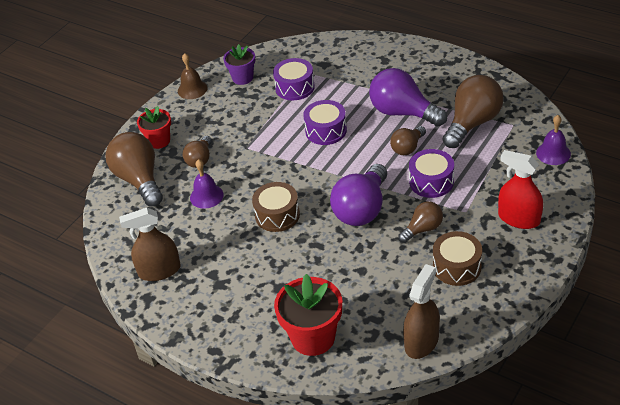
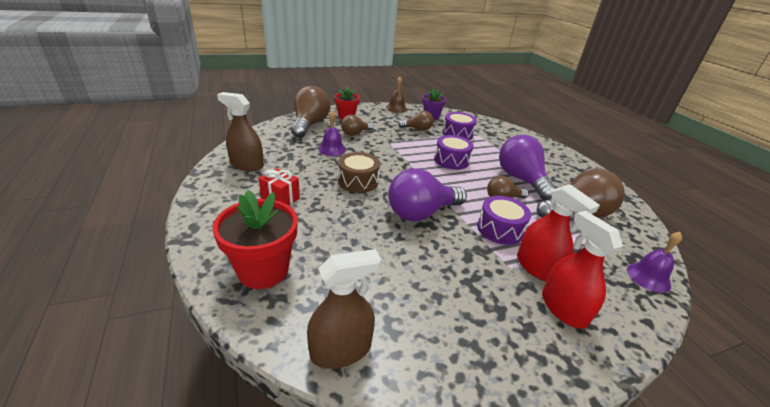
camera: 30 degrees right, 10 degrees down
brown light bulb [398,201,443,243] -> brown light bulb moved to [398,111,434,131]
brown drum [433,231,482,286] -> none
none -> red gift [259,168,300,205]
none -> red spray bottle [517,184,600,282]

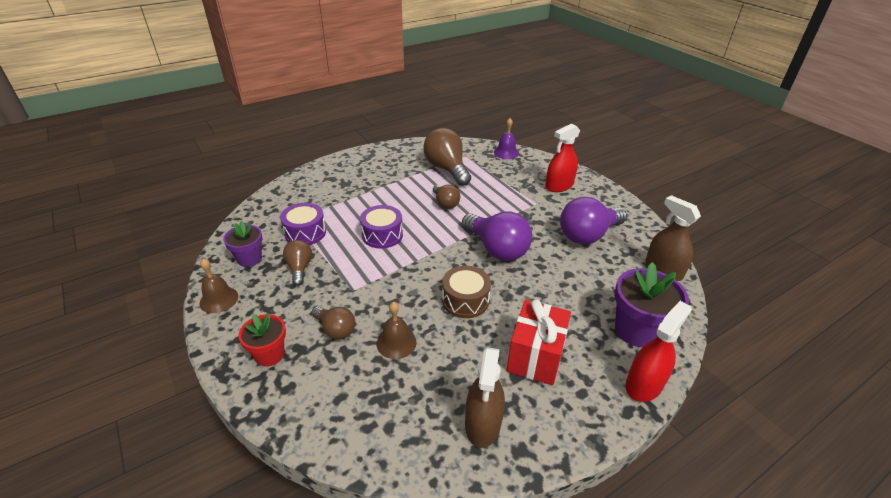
camera: 100 degrees left, 5 degrees up
red flower pot [213,190,298,289] -> purple flower pot [615,262,689,347]
red gift [259,168,300,205] -> red gift [506,299,571,385], size x1.62
brown light bulb [291,86,331,138] -> none
purple bell [318,111,346,156] -> brown bell [377,302,417,359]
purple drum [477,196,531,245] -> none
purple light bulb [499,135,556,200] -> purple light bulb moved to [560,197,627,244]
red spray bottle [517,184,600,282] -> red spray bottle moved to [625,301,692,402]

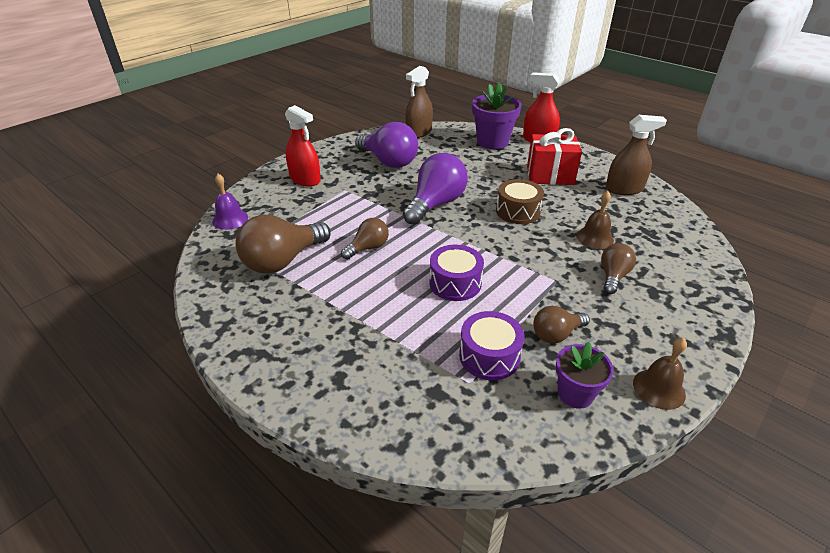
camera: 105 degrees left, 0 degrees up
red flower pot [238,313,286,366] -> none

